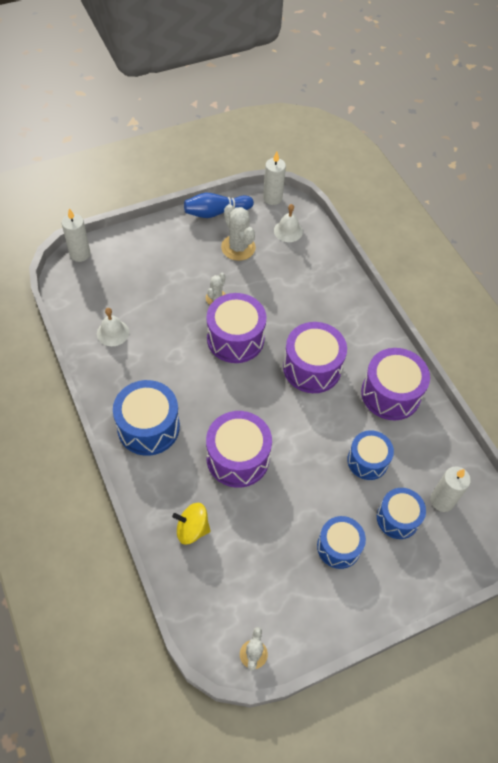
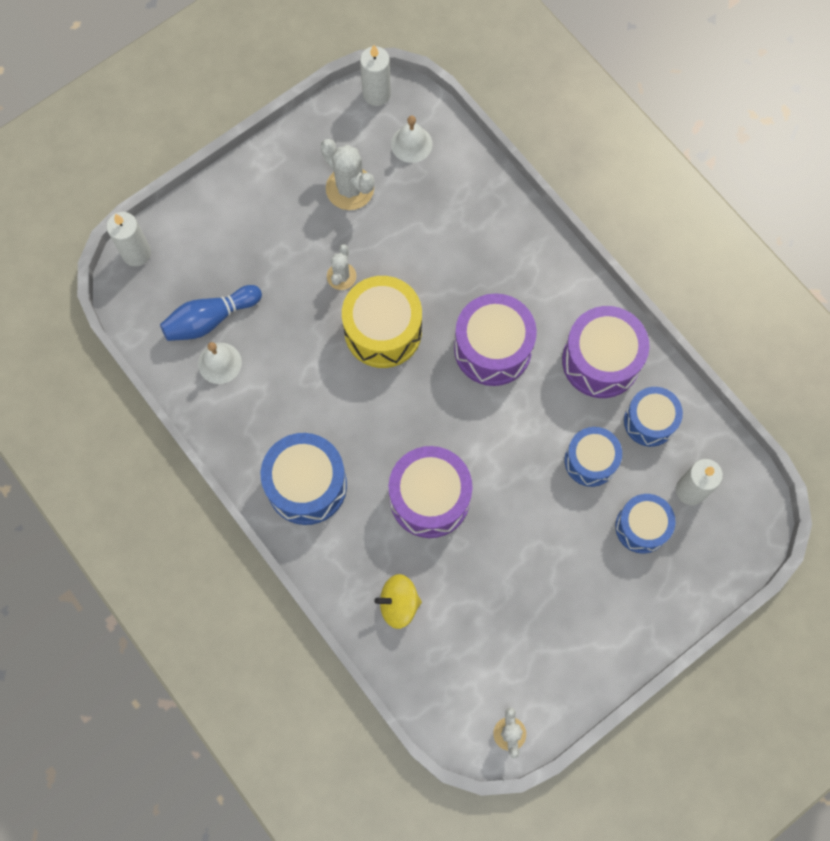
camera: 10 degrees left, 15 degrees up
blue bowling pin [184,193,254,218] -> blue bowling pin moved to [160,285,262,341]
purple drum [207,293,266,363] -> yellow drum [342,276,422,368]
blue drum [317,516,366,569] -> blue drum moved to [624,387,683,447]

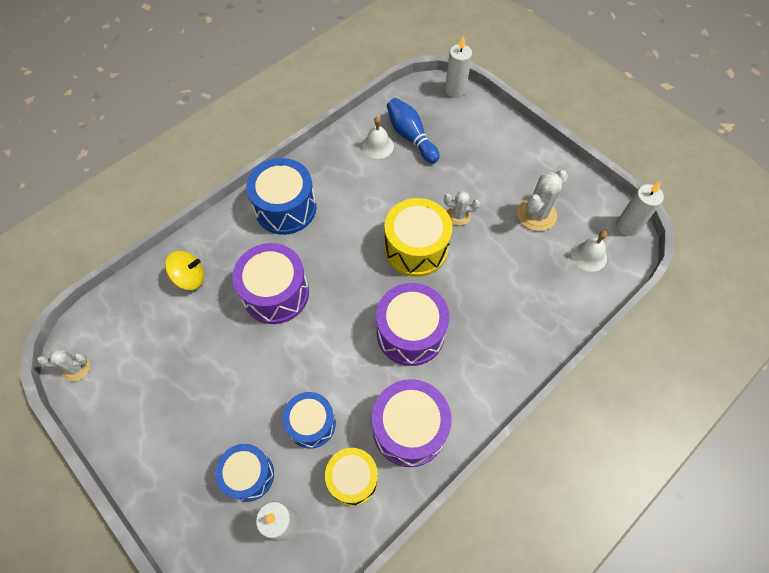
camera: 85 degrees right, 10 degrees down
yellow spinning top [375,574,422,629] -> yellow spinning top turned 90 degrees clockwise [165,251,204,290]
blue drum [624,387,683,447] -> yellow drum [325,448,378,506]

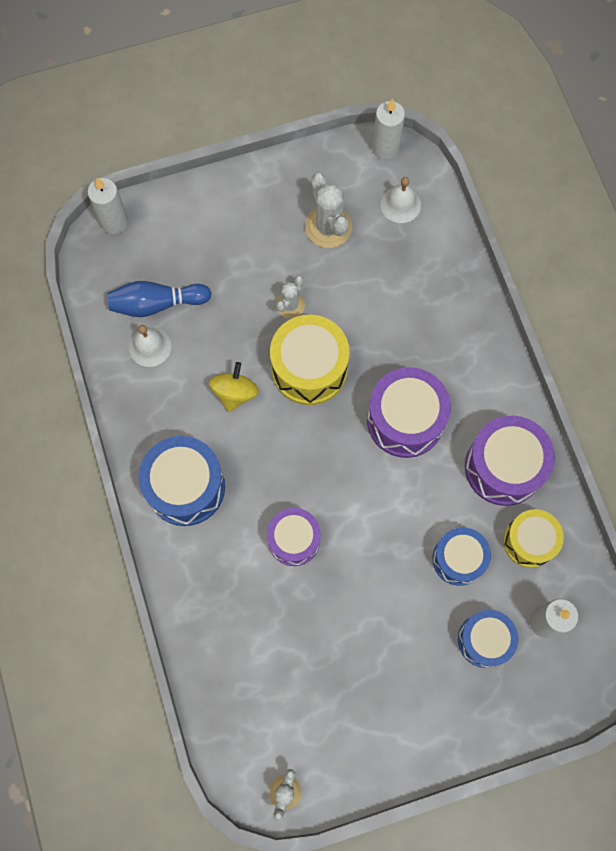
camera: 65 degrees left, 10 degrees up
yellow spinning top [165,251,204,290] -> yellow spinning top moved to [209,362,259,412]
purple drum [232,243,309,324] -> purple drum [267,508,321,566], size x0.66

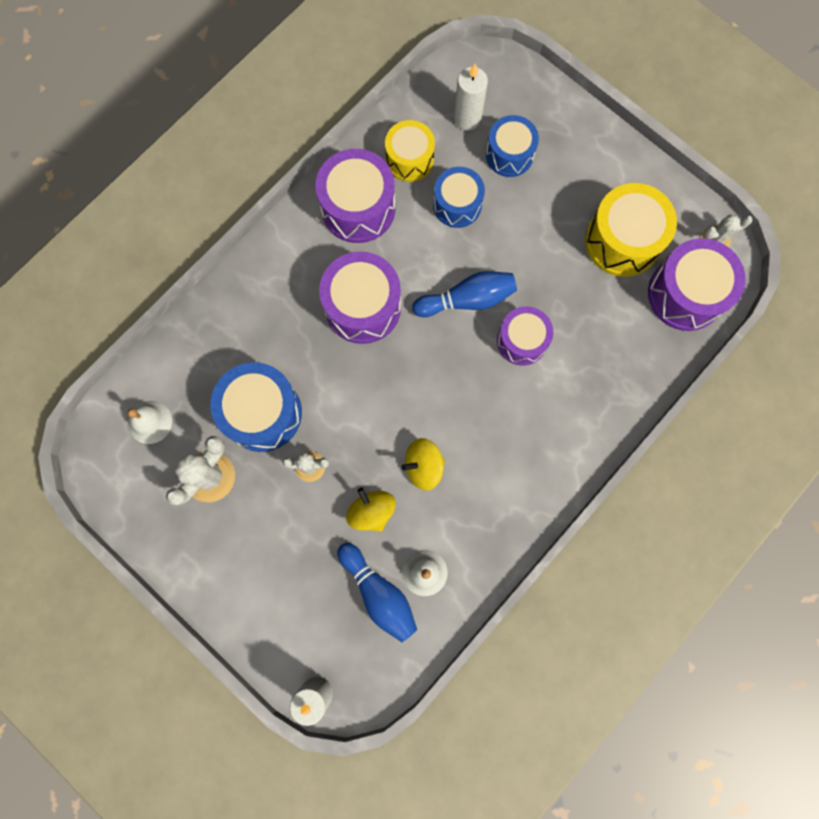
camera: 120 degrees left, 5 degrees up
blue drum [138,436,225,526] -> blue drum moved to [210,362,302,452]
yellow drum [270,315,349,405] -> yellow drum moved to [585,183,677,277]
white candle [372,99,405,160] -> none
none -> yellow spinning top [346,488,396,532]
none -> blue bowling pin [412,271,517,317]
none -> purple drum [648,238,746,331]

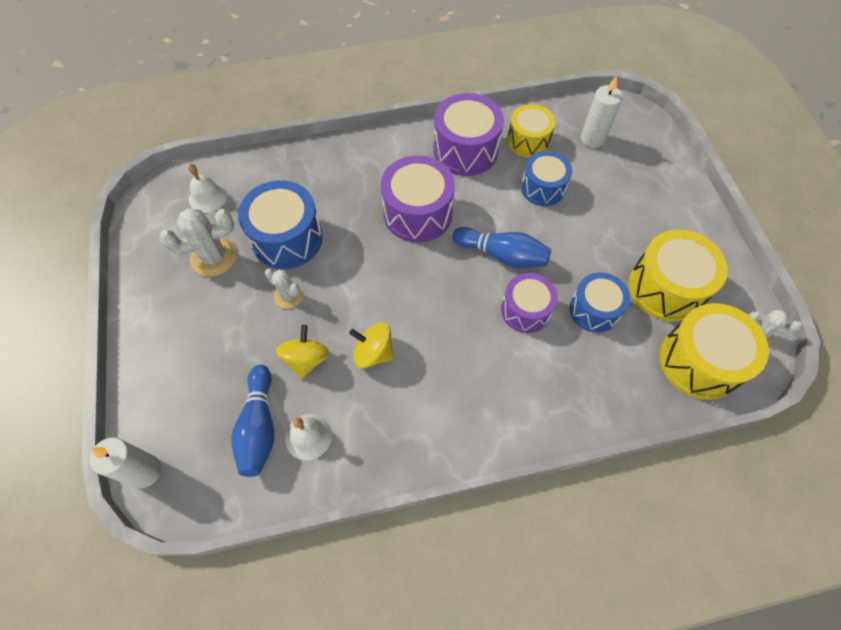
camera: 35 degrees right, 15 degrees down
blue drum [486,115,539,177] -> blue drum moved to [569,272,630,333]
purple drum [648,238,746,331] -> yellow drum [659,303,769,400]

